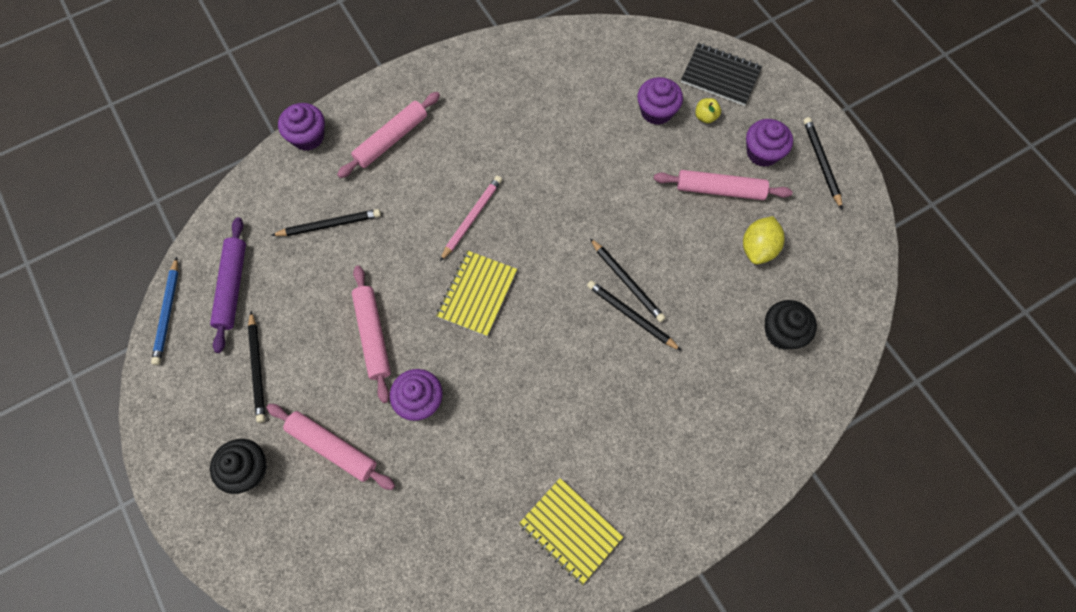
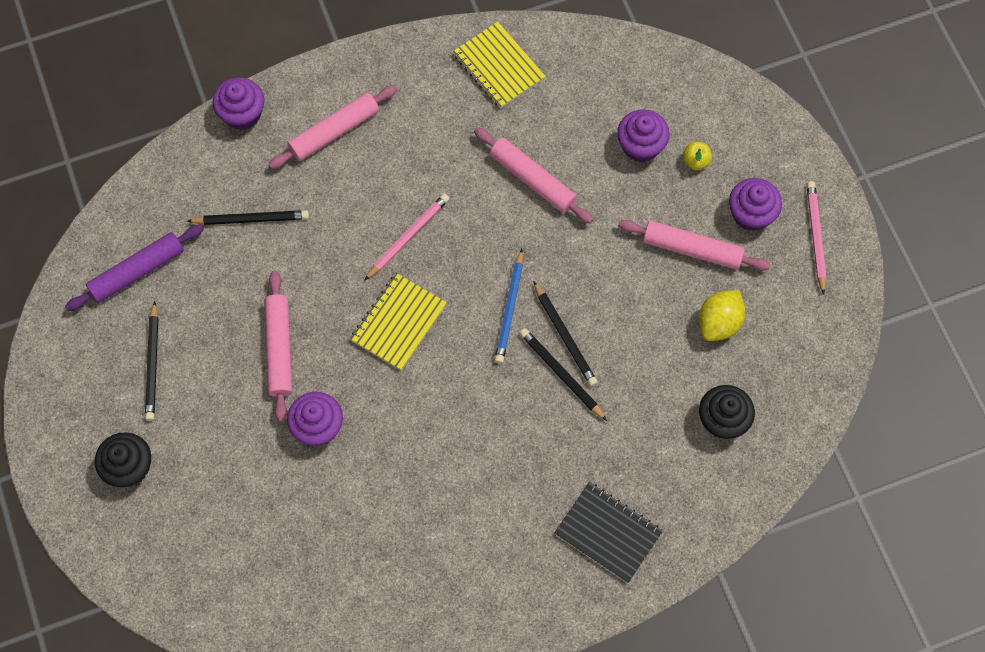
camera: 10 degrees right, 0 degrees up
blue pencil [151,257,179,365] -> blue pencil moved to [495,249,523,364]
purple rolling pin [210,217,246,353] -> purple rolling pin turned 45 degrees clockwise [65,224,204,311]
pink rolling pin [266,404,395,490] -> pink rolling pin moved to [474,128,593,224]
yellow notebook [519,478,623,585] -> yellow notebook moved to [453,22,546,109]
black notebook [681,43,762,106] -> black notebook moved to [554,482,663,583]
black pencil [803,117,842,209] -> pink pencil [807,181,826,295]

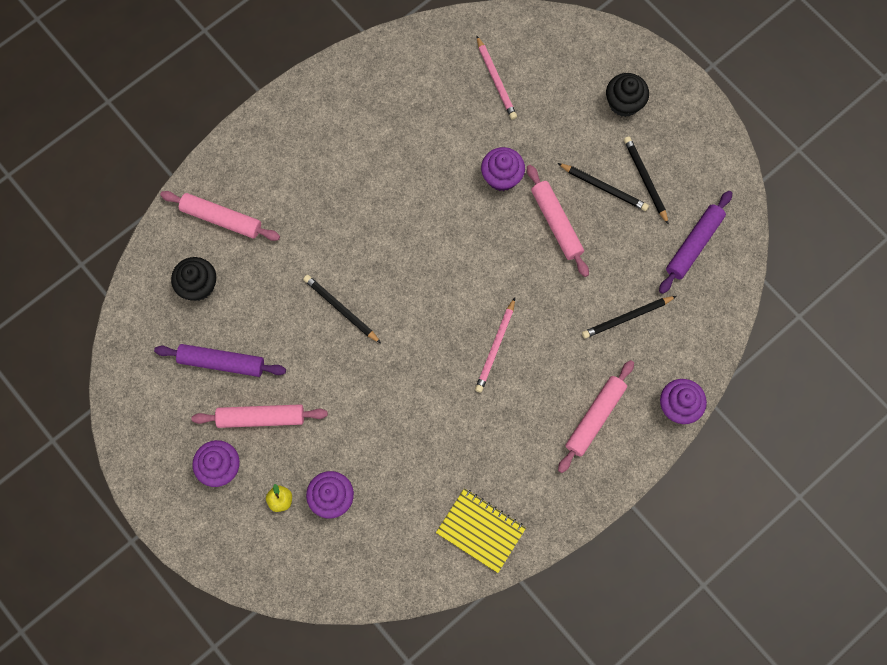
camera: 160 degrees right, 5 degrees up
yellow notebook [350,273,447,371] -> none
pink rolling pin [474,128,593,224] -> pink rolling pin moved to [160,191,280,241]
blue pencil [495,249,523,364] -> none
black pencil [519,328,607,421] -> black pencil moved to [558,163,649,211]
black notebook [554,482,663,583] -> none
yellow lemon [699,290,745,341] -> purple rolling pin [154,344,286,377]
pink pencil [807,181,826,295] -> pink pencil moved to [476,35,517,120]

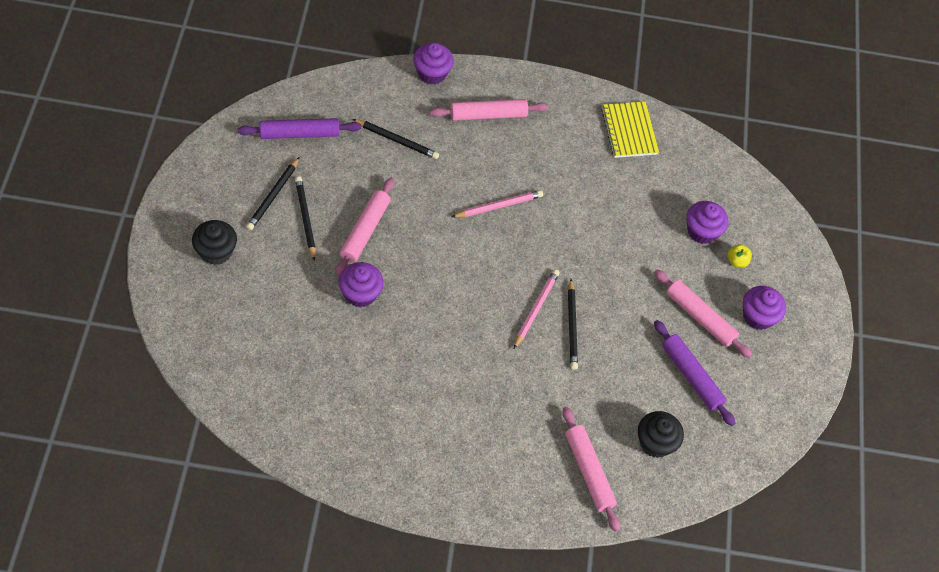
camera: 140 degrees left, 15 degrees down
pink pencil [476,35,517,120] -> pink pencil moved to [514,269,560,349]

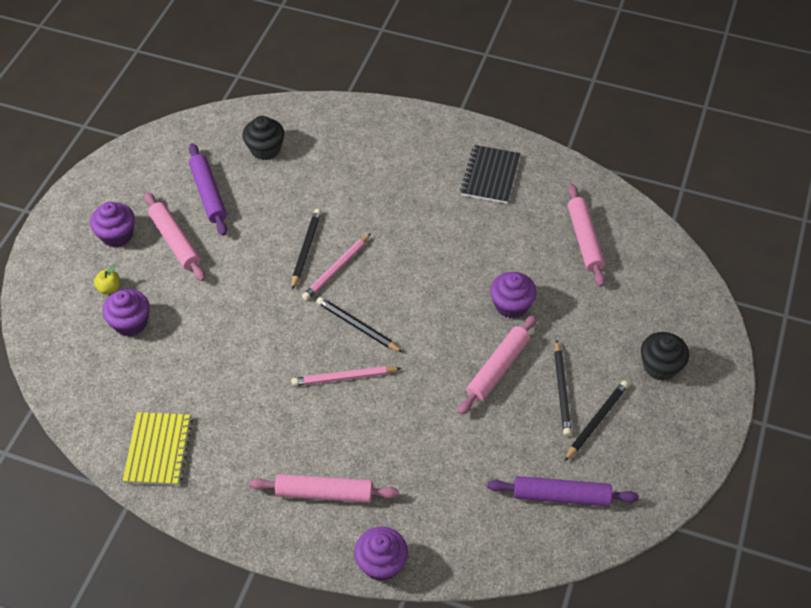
camera: 160 degrees left, 5 degrees down
black pencil [353,119,439,159] -> black pencil moved to [316,297,403,352]
pink rolling pin [562,407,620,532] -> pink rolling pin moved to [568,184,605,287]
none -> black notebook [460,145,520,204]

